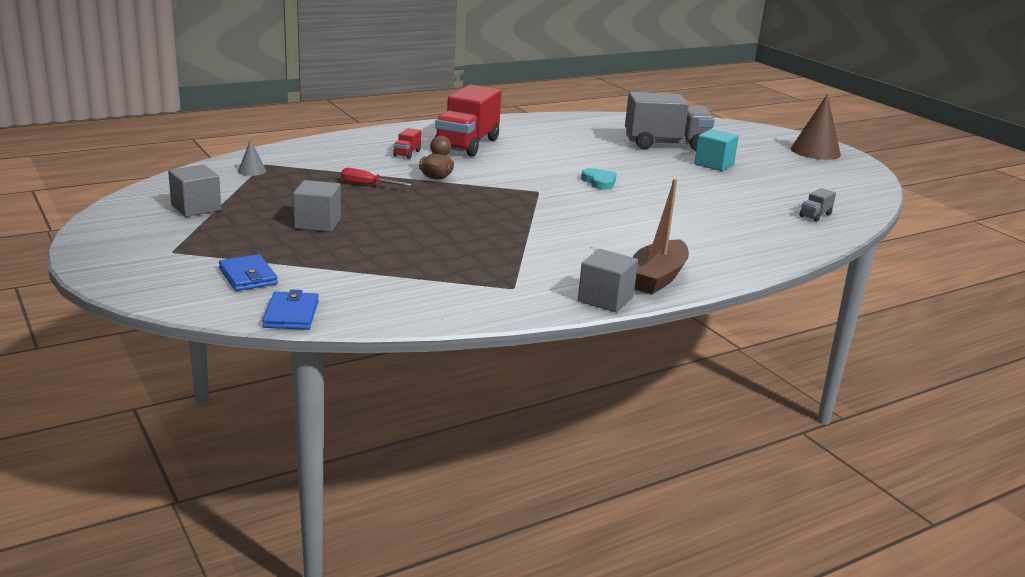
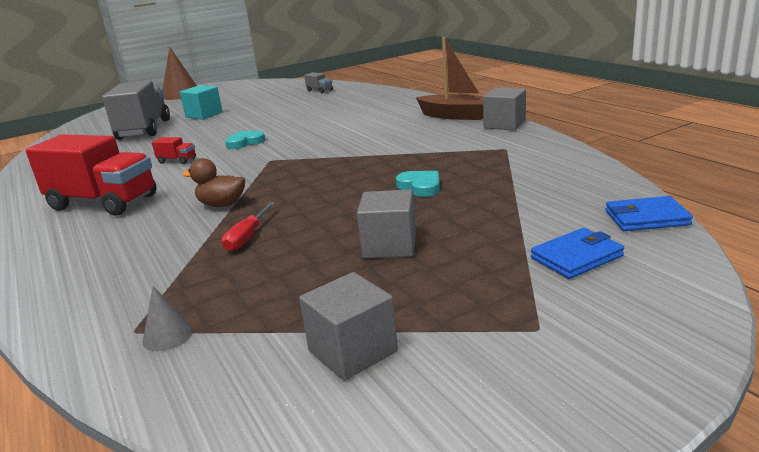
camera: 85 degrees left, 0 degrees up
red truck [393,128,421,159] -> red truck moved to [152,137,196,164]
none -> turquoise heart [396,171,440,197]

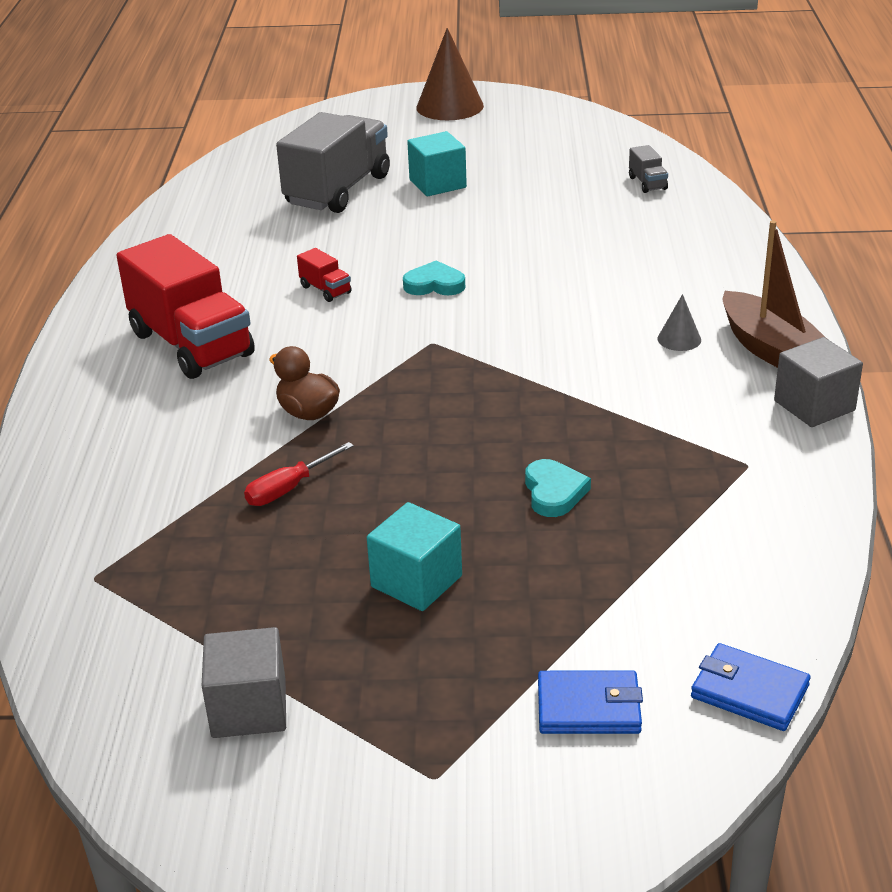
camera: 30 degrees right, 10 degrees up
grey cone [143,286,193,351] -> grey cone moved to [658,294,701,351]
grey cube [357,190,416,258] -> turquoise cube [367,502,462,611]

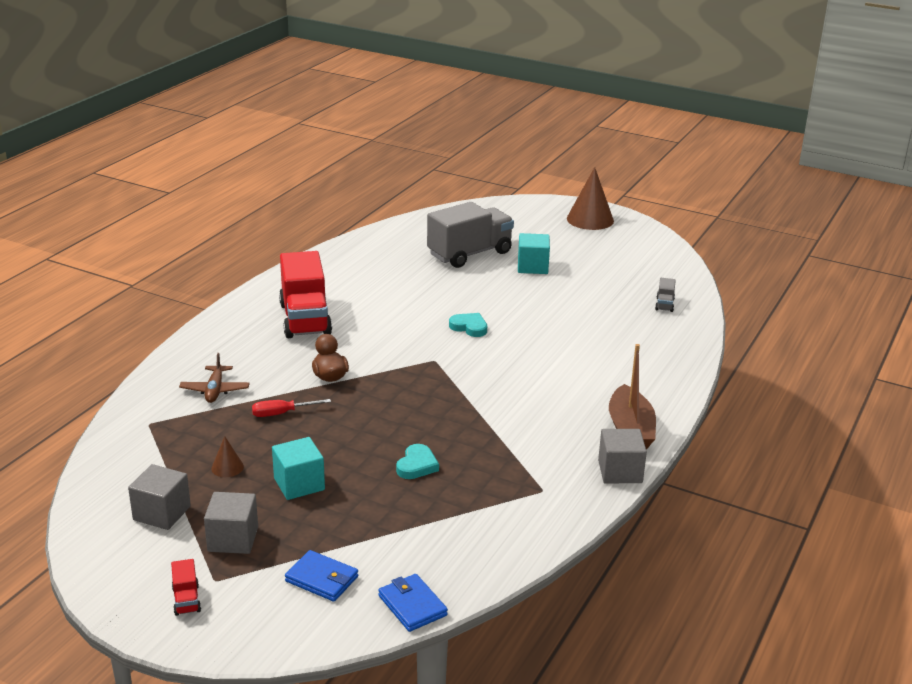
camera: 25 degrees right, 5 degrees down
red truck [297,248,352,302] -> red truck moved to [171,559,201,616]
grey cone [658,294,701,351] -> none
none -> brown plane [179,353,250,403]
none -> grey cube [204,492,258,554]
none -> brown cone [211,436,244,477]

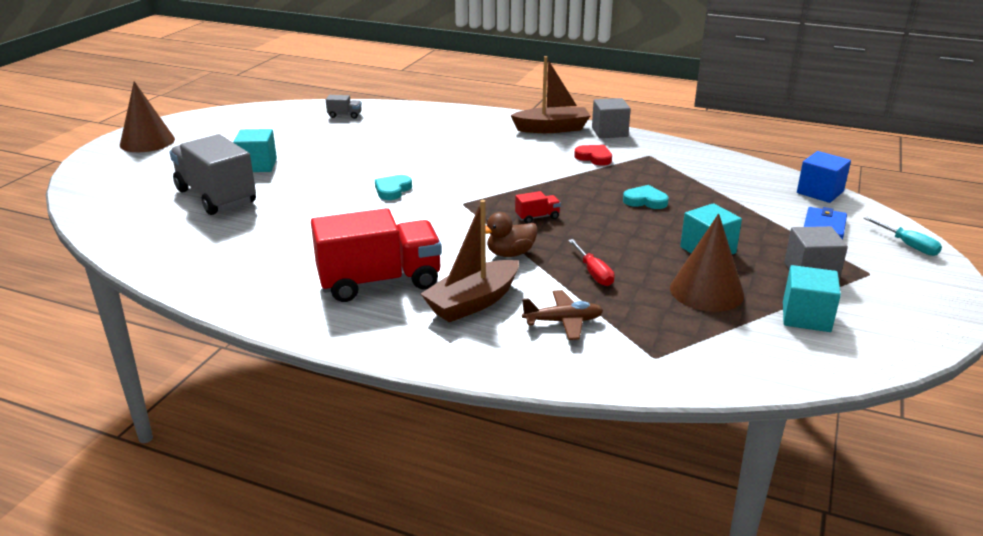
camera: 95 degrees left, 0 degrees up
grey cube [128,464,191,530] -> turquoise cube [783,265,841,332]
red truck [171,559,201,616] -> red truck moved to [515,191,561,224]
brown cone [211,436,244,477] -> brown cone [670,213,744,312], size x2.10
blue wallet [378,574,448,632] -> blue cube [797,151,851,203]
none -> brown boat [421,200,519,322]
none -> red heart [574,145,612,166]
none -> turquoise screwdriver [864,217,942,256]

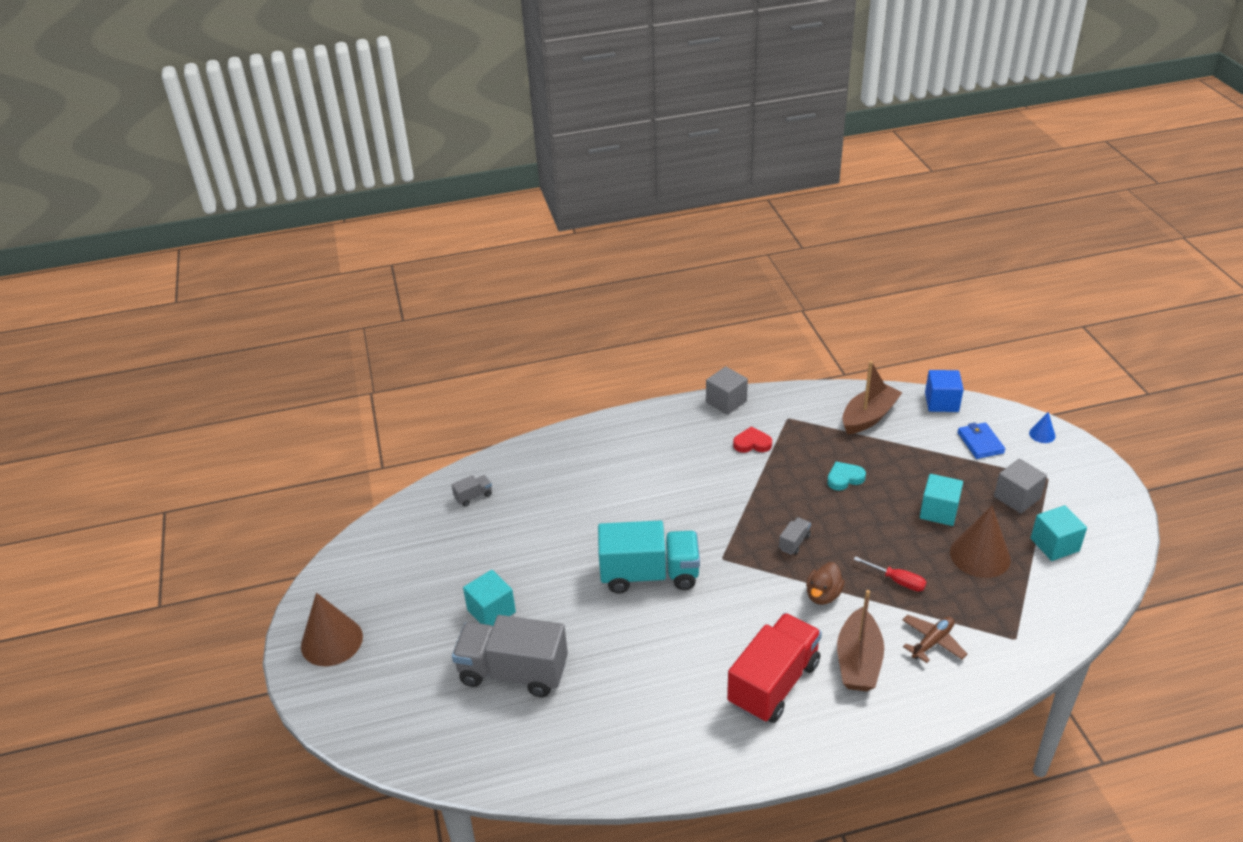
camera: 35 degrees left, 10 degrees up
turquoise heart [375,175,412,200] -> turquoise truck [598,520,700,593]
brown boat [510,56,590,133] -> brown boat moved to [842,361,902,434]
red truck [515,191,561,224] -> grey truck [779,517,811,555]
turquoise screwdriver [864,217,942,256] -> blue cone [1029,412,1055,443]

